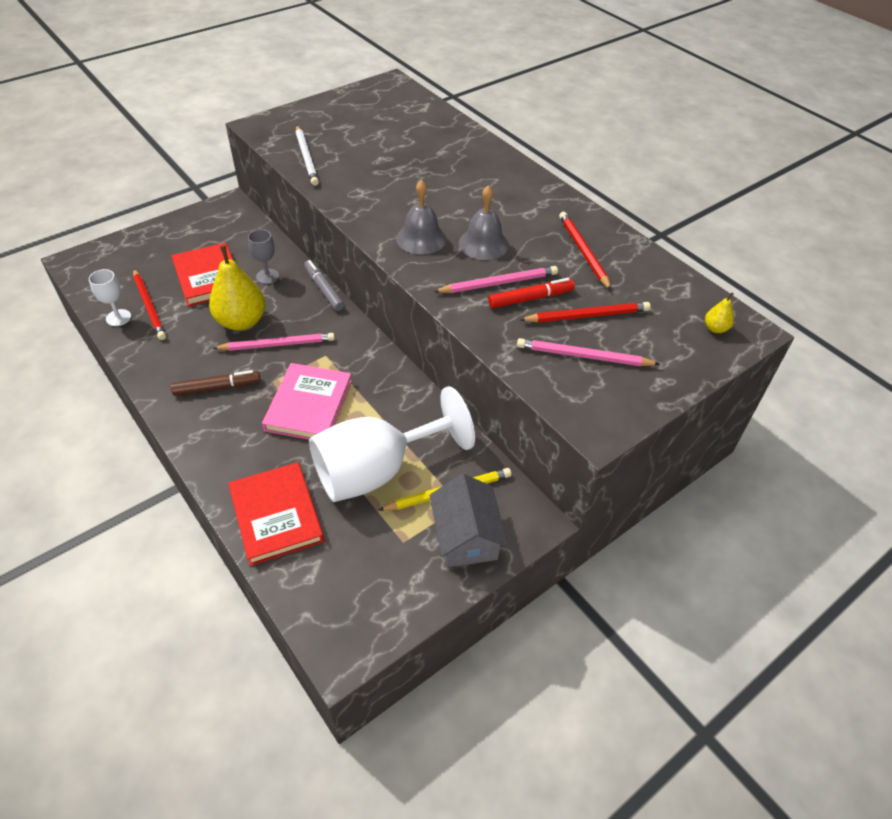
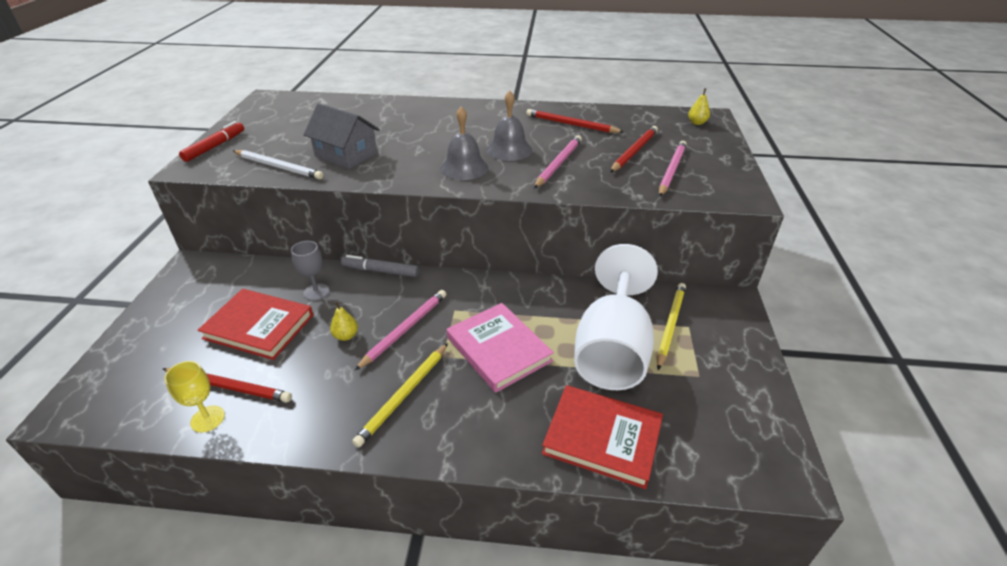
camera: 45 degrees left, 10 degrees down
white goblet [89,269,131,326] -> yellow goblet [165,361,225,433]
brown marker [171,370,261,396] -> yellow pencil [352,343,448,448]
yellow pear [209,245,266,331] -> yellow pear [330,301,358,341], size x0.44
grey house [429,474,508,567] -> grey house moved to [304,103,380,169]
red marker [488,278,575,308] -> red marker moved to [179,121,244,162]
pink pencil [517,338,660,366] -> pink pencil turned 150 degrees clockwise [659,141,687,197]

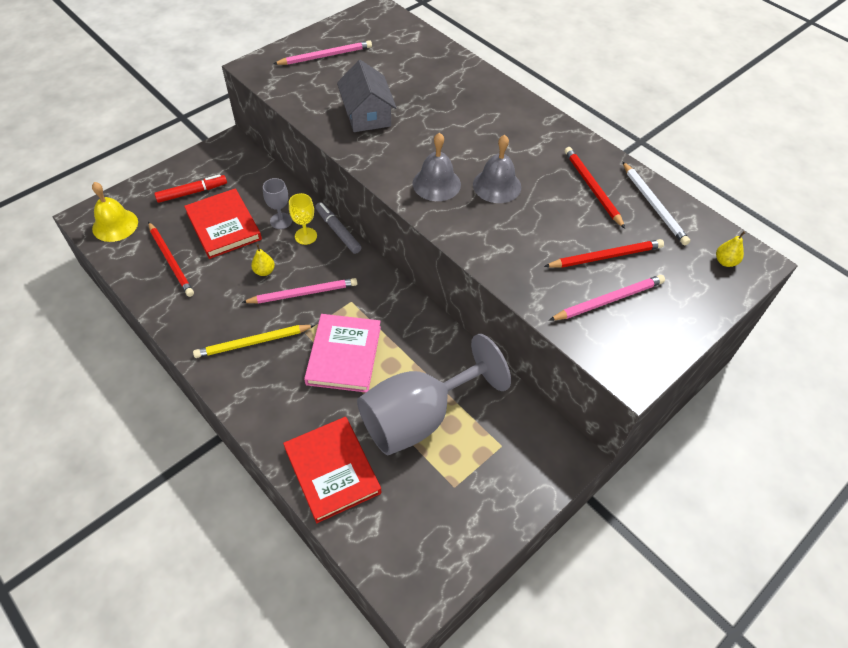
camera: 40 degrees right, 15 degrees up
yellow goblet [165,361,225,433] -> yellow goblet moved to [289,193,317,245]
red marker [179,121,244,162] -> red marker moved to [154,174,227,203]
white pencil [233,150,324,180] -> white pencil moved to [622,161,690,245]
pink pencil [534,135,582,188] -> pink pencil moved to [273,40,372,65]
white goblet [574,244,658,390] -> grey goblet [357,334,511,455]
yellow pencil [657,283,686,370] -> none
none -> yellow bell [92,182,138,242]

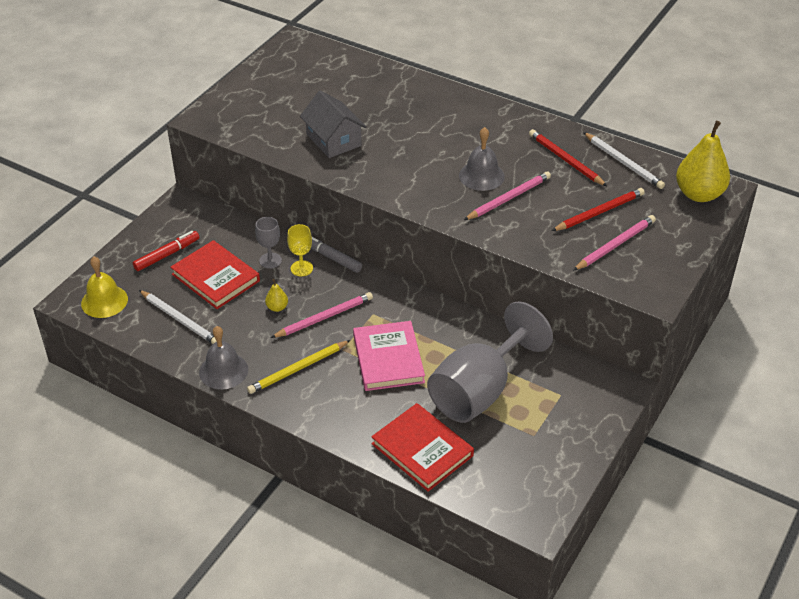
camera: 15 degrees left, 10 degrees down
red pencil [148,222,194,297] -> white pencil [139,290,217,344]
pink pencil [273,40,372,65] -> pink pencil moved to [464,171,551,220]
grey bell [412,133,461,201] -> grey bell moved to [199,326,248,390]
yellow pear [716,231,745,267] -> yellow pear [676,121,730,202], size x2.29

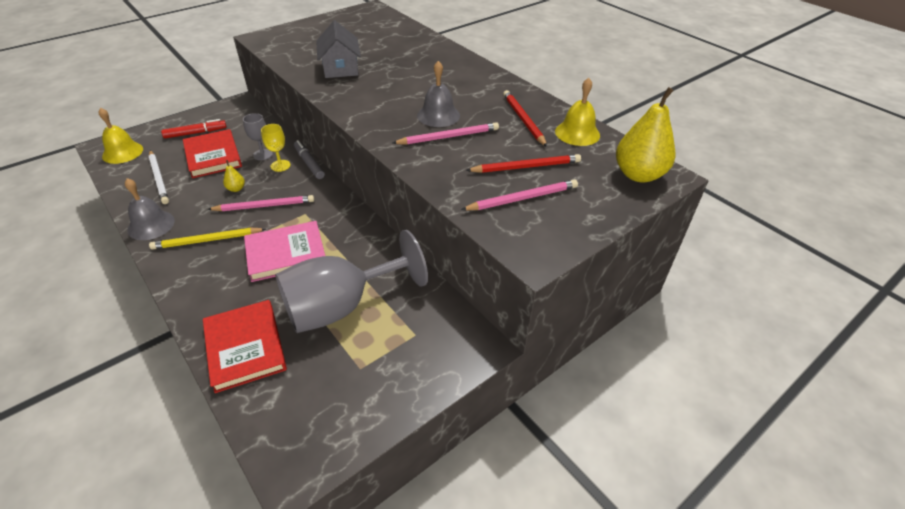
camera: 20 degrees right, 0 degrees up
pink book [353,321,425,391] -> pink book turned 60 degrees clockwise [244,221,325,282]
white pencil [583,132,665,189] -> yellow bell [555,78,600,146]

